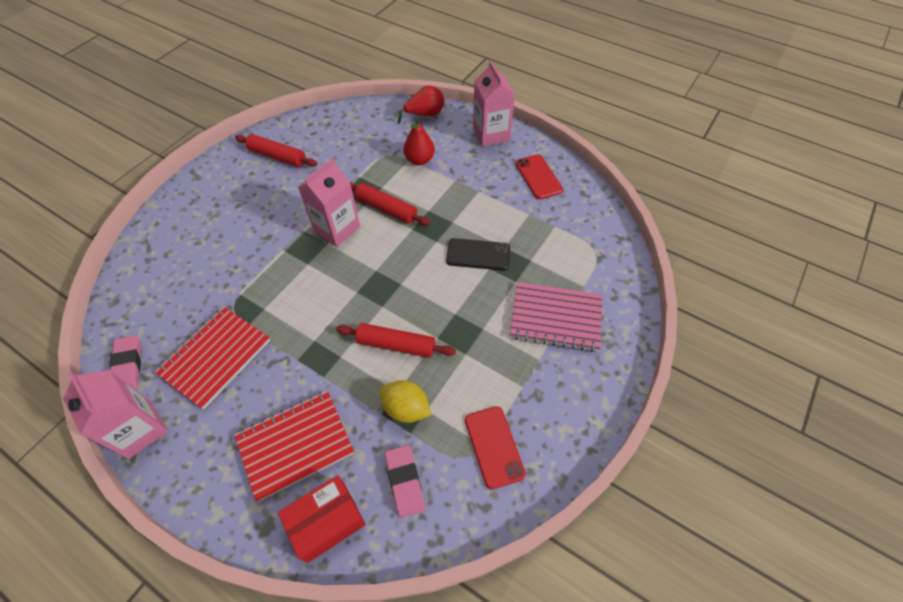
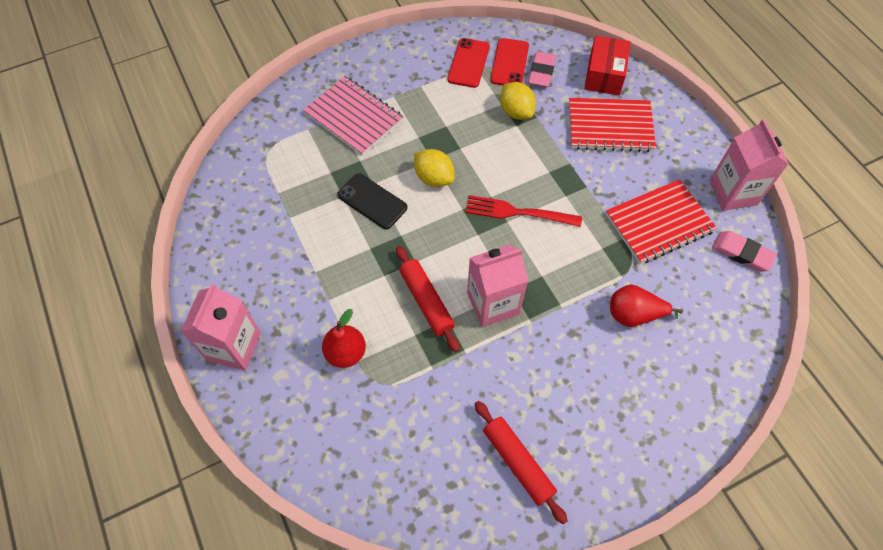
camera: 150 degrees left, 5 degrees up
pink eraser [109,335,141,390] -> pink eraser turned 75 degrees counterclockwise [712,231,777,272]
red box [278,475,366,563] -> red box turned 75 degrees counterclockwise [584,36,631,95]
red rolling pin [336,323,456,358] -> none
red pear [396,85,444,124] -> red pear moved to [610,285,683,327]
red phone [515,154,563,199] -> red phone moved to [490,38,529,85]
none -> yellow lemon [414,149,455,187]
none -> red fork [465,195,582,227]

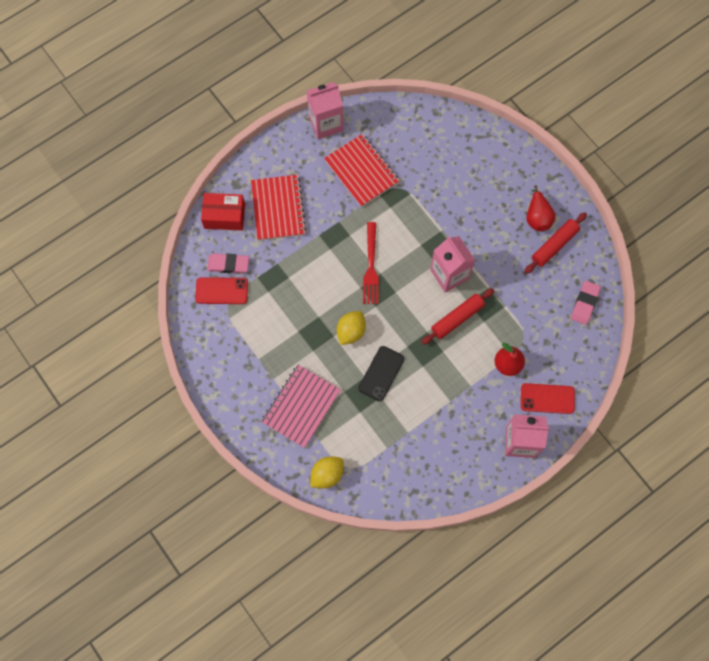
camera: 100 degrees left, 10 degrees up
red phone [448,38,490,88] -> red phone moved to [521,383,575,414]
yellow lemon [500,82,536,120] -> yellow lemon moved to [310,457,344,488]
red pear [610,285,683,327] -> red pear moved to [526,185,556,231]
pink eraser [712,231,777,272] -> pink eraser moved to [571,281,601,325]

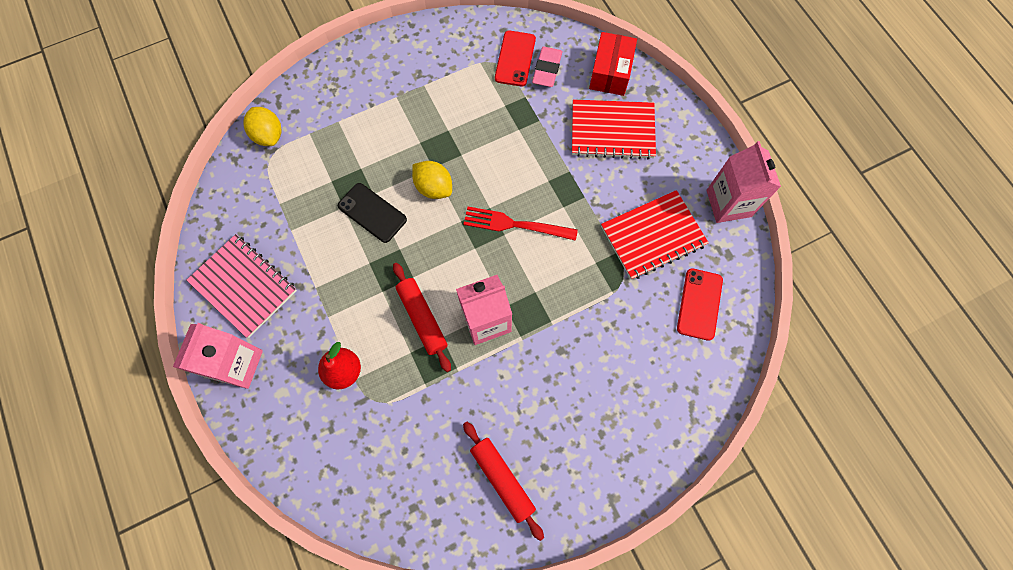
camera: 100 degrees right, 0 degrees up
pink notebook [261,365,341,448] -> pink notebook moved to [187,234,297,338]
red phone [521,383,575,414] -> red phone moved to [677,268,723,341]
red pear [526,185,556,231] -> none
pink eraser [571,281,601,325] -> none

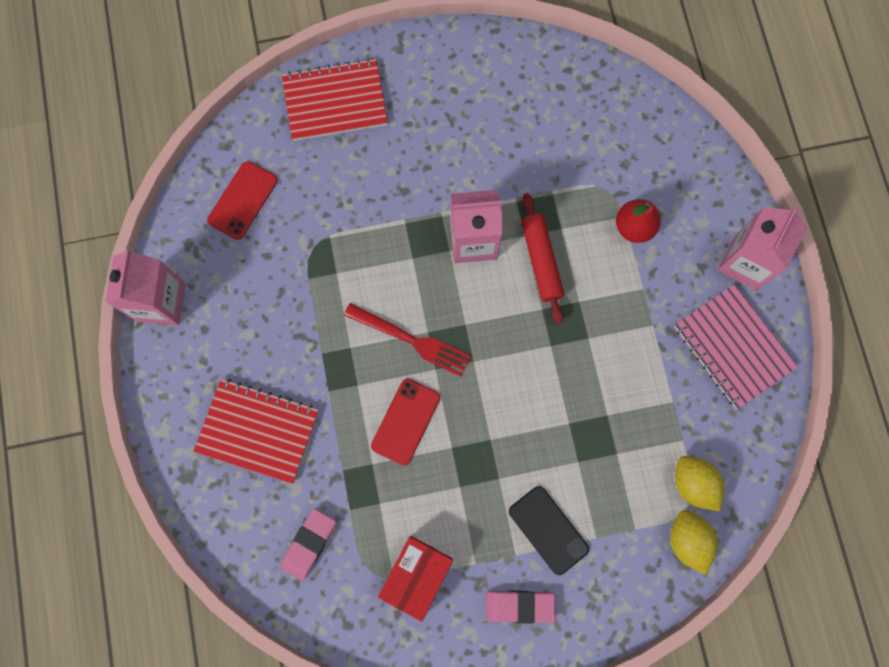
camera: 165 degrees left, 5 degrees up
black phone [338,183,407,243] -> black phone moved to [509,486,589,575]
yellow lemon [412,161,452,199] -> yellow lemon moved to [675,456,724,511]
red rolling pin [463,422,544,541] -> none
red phone [495,31,536,87] -> red phone moved to [371,379,440,466]
red box [589,32,637,96] -> red box moved to [378,536,453,622]
red notebook [601,190,709,280] -> red notebook moved to [282,58,388,141]
none -> pink eraser [486,591,556,624]

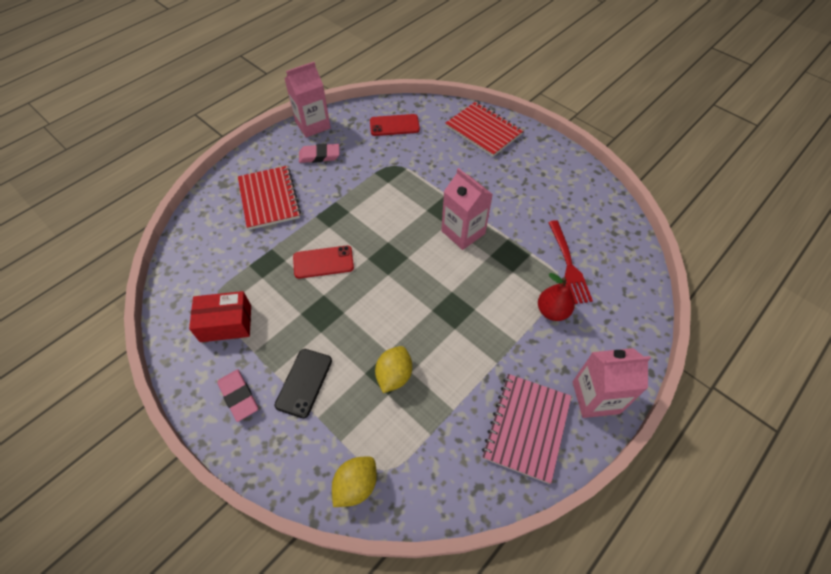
camera: 55 degrees right, 20 degrees down
pink eraser [281,509,336,581] -> pink eraser moved to [299,144,340,163]
red fork [344,303,471,377] -> red fork moved to [548,220,593,304]
red rolling pin [521,193,564,324] -> none
yellow lemon [675,456,724,511] -> yellow lemon moved to [375,346,412,393]

